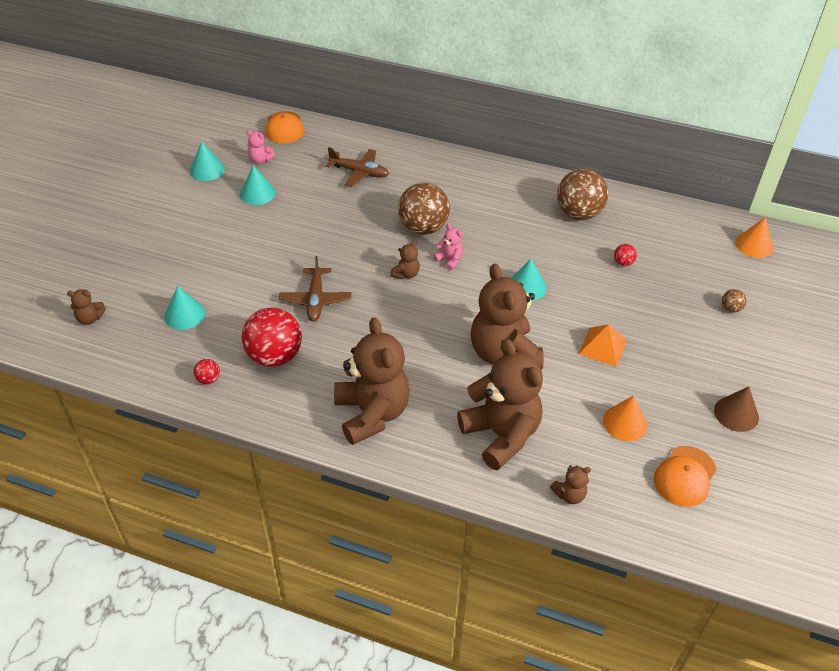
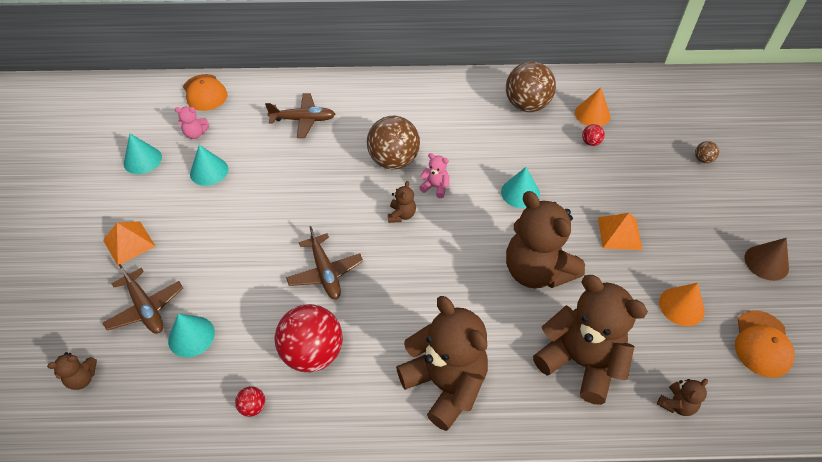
camera: 20 degrees left, 5 degrees up
orange cone [735,217,773,258] -> orange cone moved to [575,87,610,126]
none -> orange pyramid [103,221,155,266]
none -> brown plane [103,264,183,334]

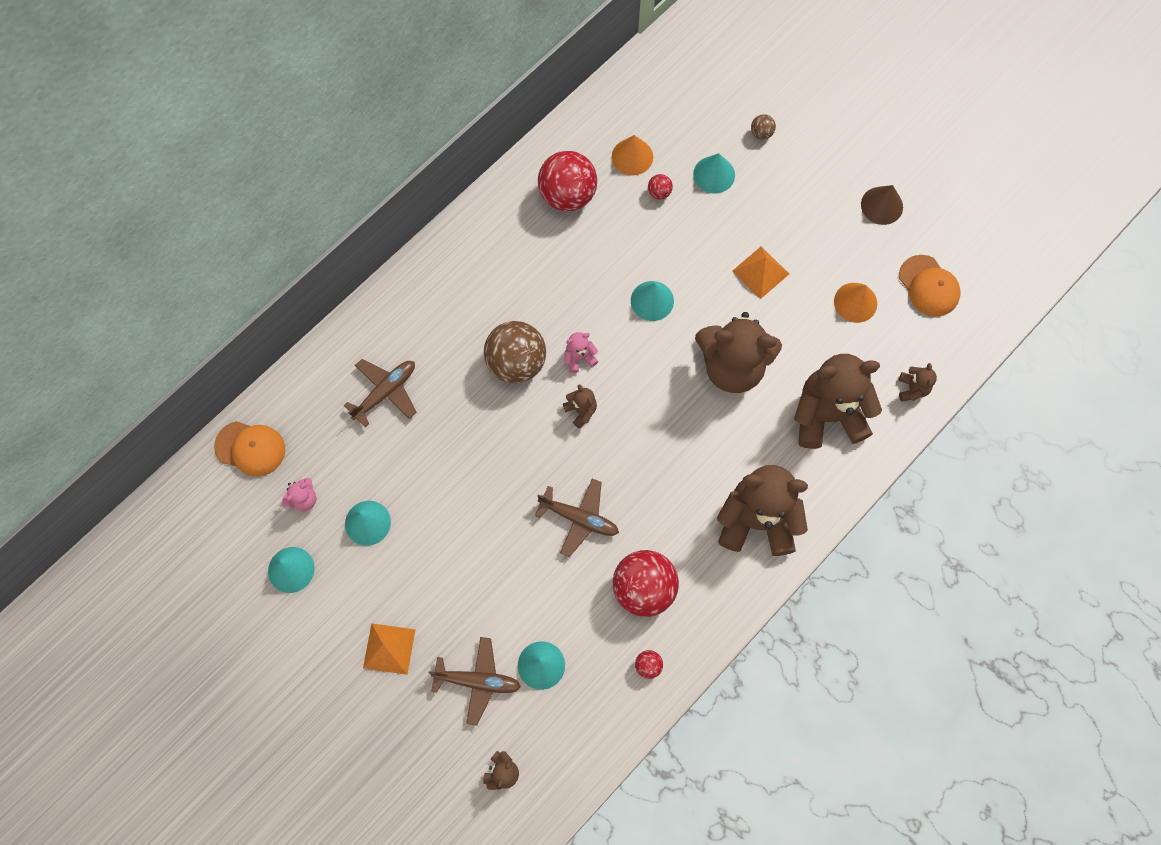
camera: 45 degrees left, 20 degrees up
brown ball [506,62,556,112] -> red ball [538,151,597,211]
none -> turquoise cone [693,153,735,194]

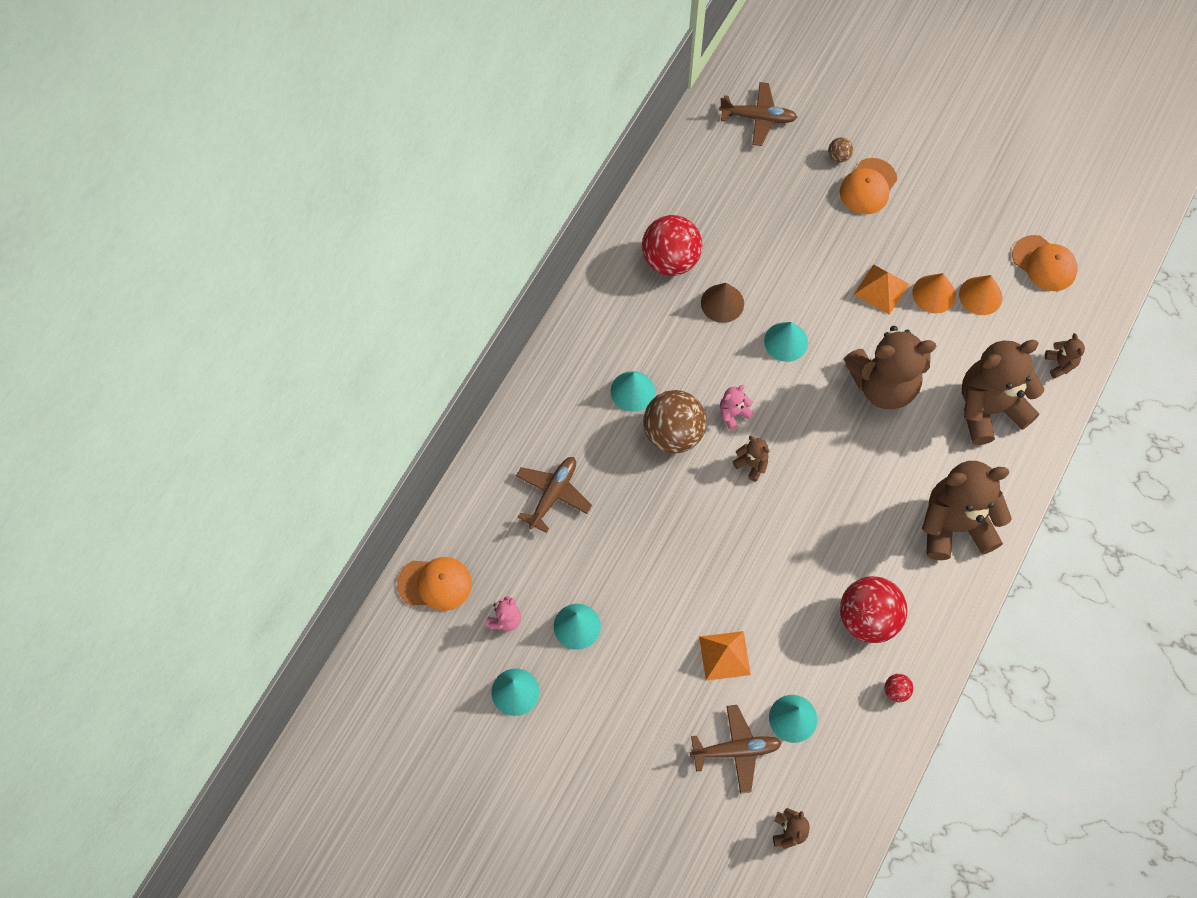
camera: 15 degrees left, 5 degrees down
orange pyramid [363,623,416,675] -> orange pyramid moved to [699,631,751,681]
brown plane [535,478,619,557] -> brown plane moved to [719,82,797,146]
orange cone [612,135,653,175] -> orange cone moved to [912,273,956,314]
red ball [648,174,673,200] -> none
turquoise cone [693,153,735,194] -> turquoise cone moved to [611,371,655,412]
brown cone [861,185,903,225] -> brown cone moved to [701,283,744,323]
none -> orange cap [840,158,897,214]

